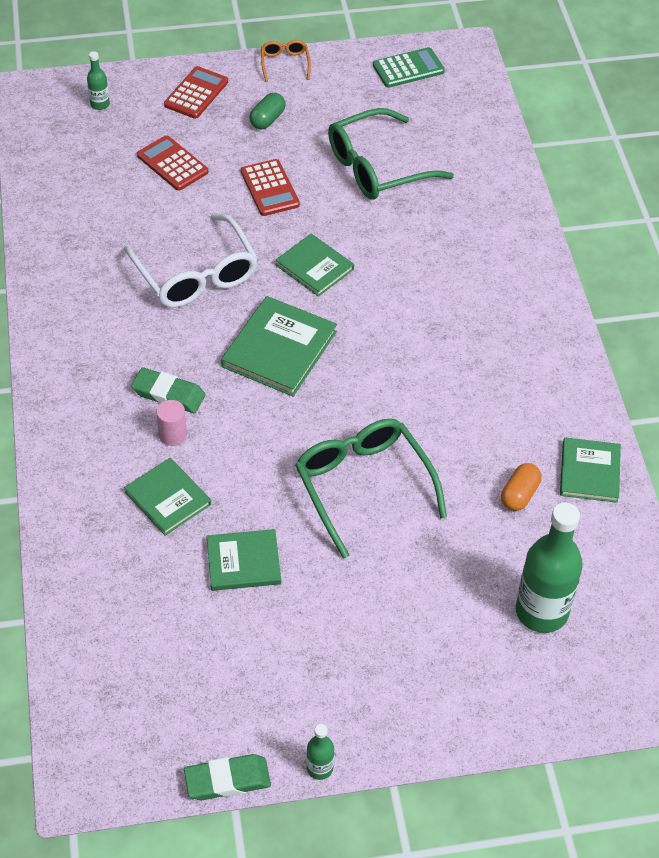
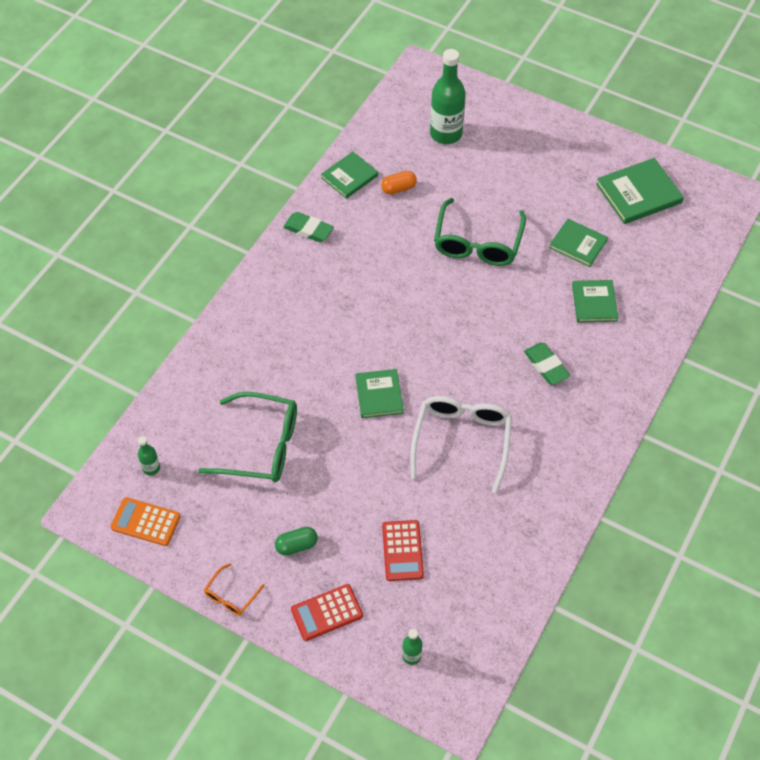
camera: 140 degrees left, 5 degrees up
pink cylinder [156,400,187,446] -> none
green eraser [184,754,271,800] -> green eraser moved to [283,212,334,242]
green book [221,296,337,397] -> green book moved to [596,158,684,224]
red calculator [241,159,300,216] -> none
green bottle [307,724,334,780] -> green bottle moved to [138,436,160,476]
green calculator [373,47,445,88] -> orange calculator [110,497,181,546]

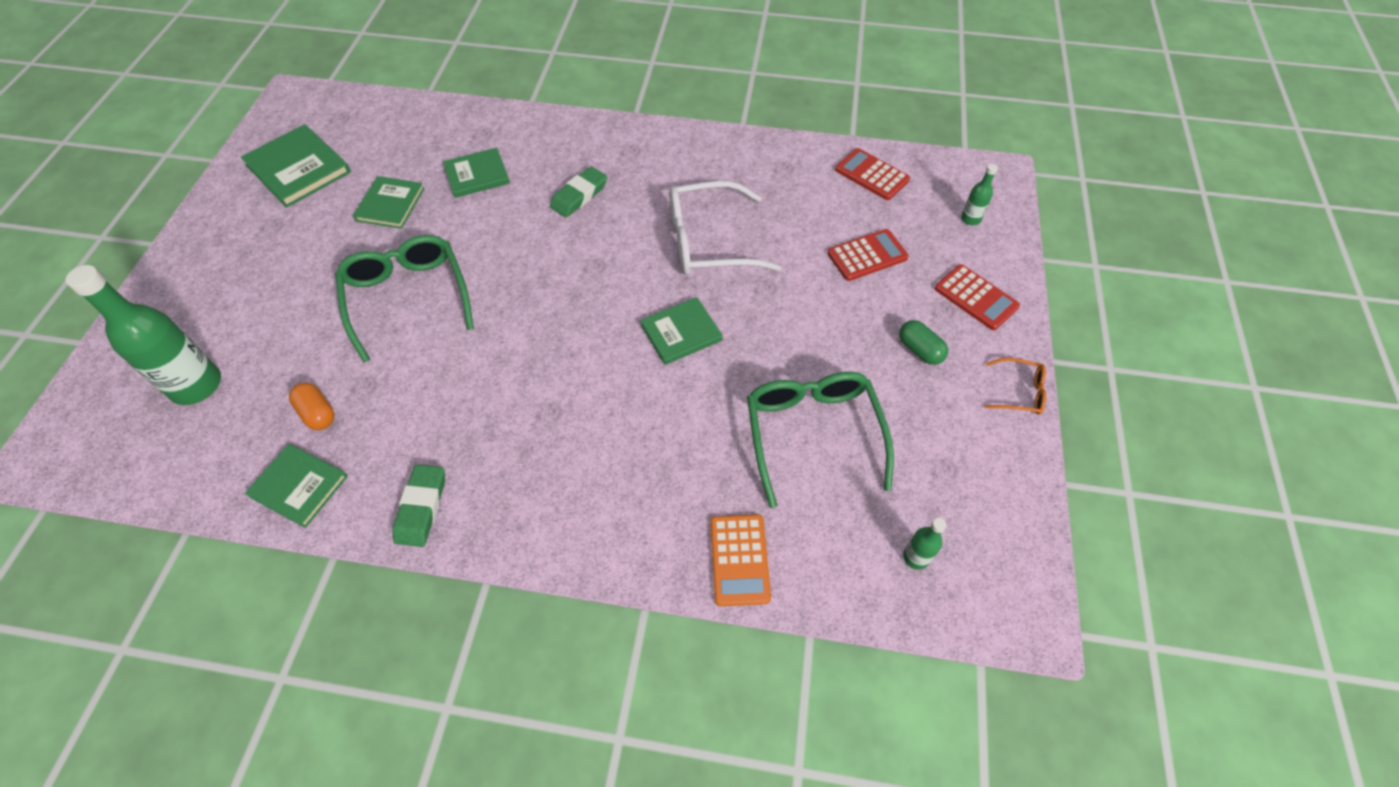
camera: 110 degrees left, 0 degrees up
orange calculator [110,497,181,546] -> orange calculator moved to [710,514,771,606]
green glasses [434,198,526,266] -> green glasses turned 105 degrees counterclockwise [335,235,474,362]
none -> red calculator [835,148,910,200]

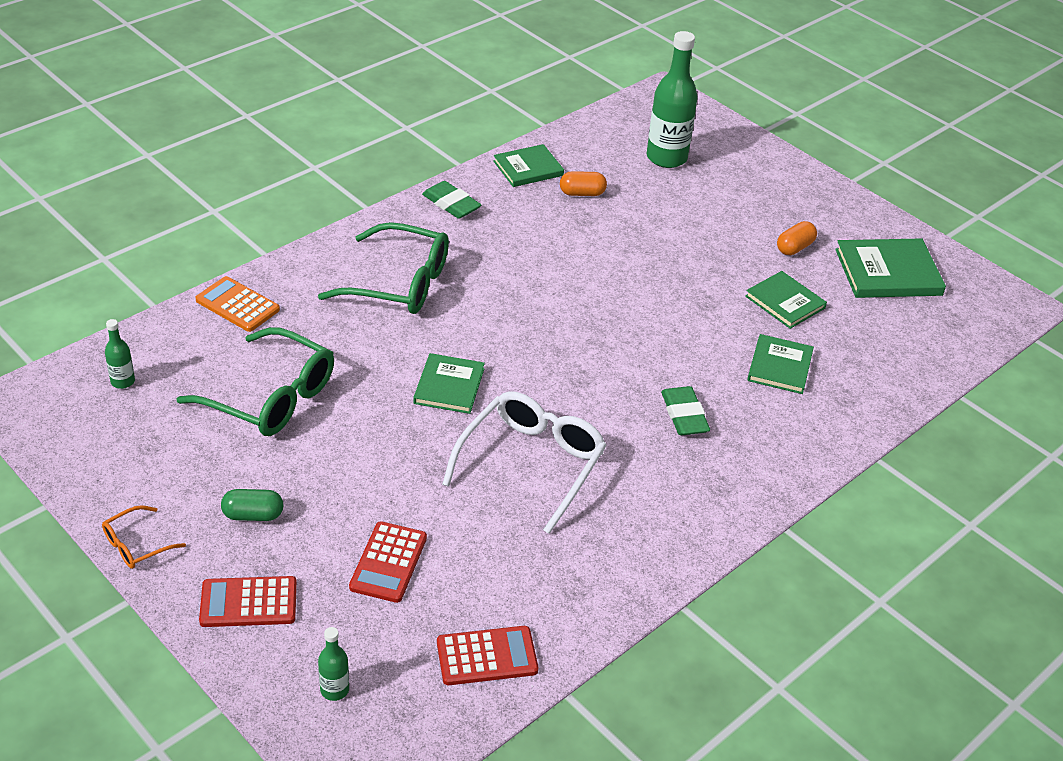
camera: 125 degrees right, 15 degrees down
green glasses [335,235,474,362] -> green glasses moved to [318,222,449,314]
none -> orange capsule [777,221,817,255]

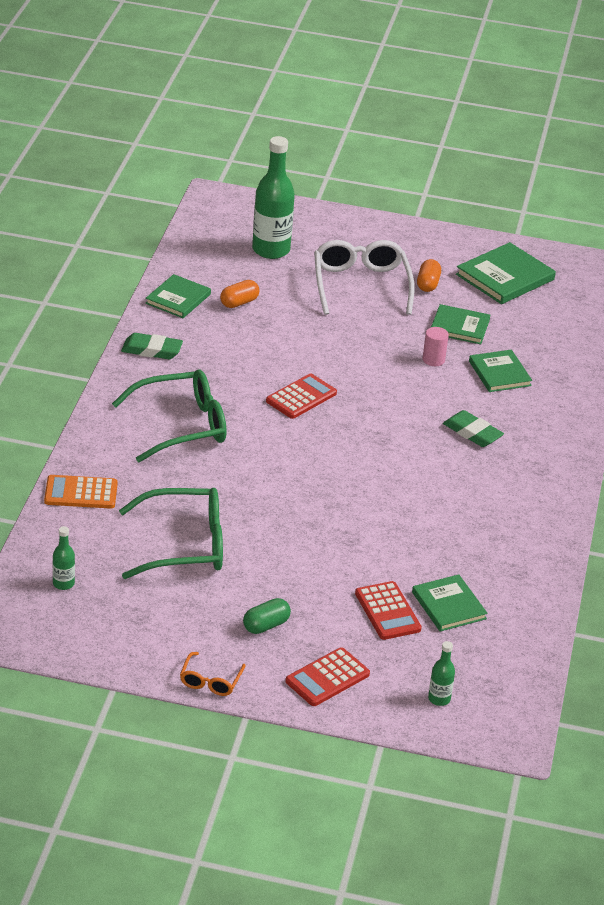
camera: 35 degrees left, 5 degrees down
green book [413,353,485,414] -> green book moved to [412,574,488,632]
red calculator [437,626,538,685] -> red calculator moved to [266,373,337,419]
white glasses [442,391,607,534] -> white glasses moved to [314,240,415,315]
none -> pink cylinder [423,327,449,366]

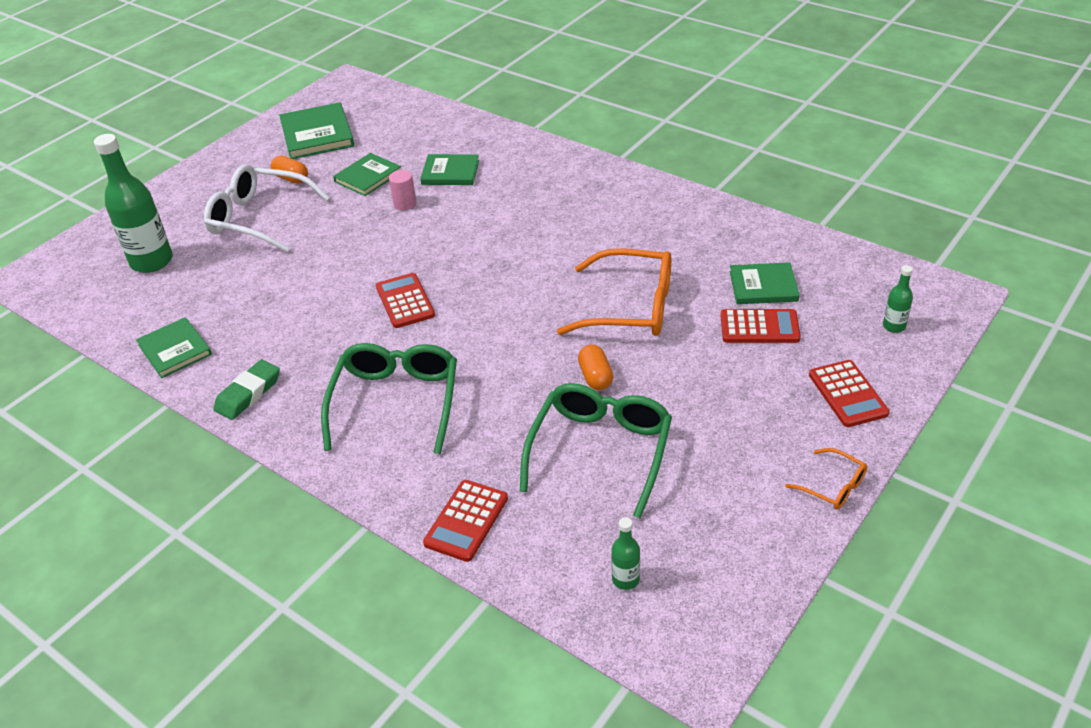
camera: 60 degrees left, 5 degrees up
orange calculator [44,475,118,509] -> red calculator [423,480,508,562]
orange capsule [220,280,259,308] -> orange capsule moved to [578,344,613,390]
green capsule [243,598,291,634] -> none
green eraser [443,410,504,447] -> none
none -> orange glasses [557,248,671,336]

